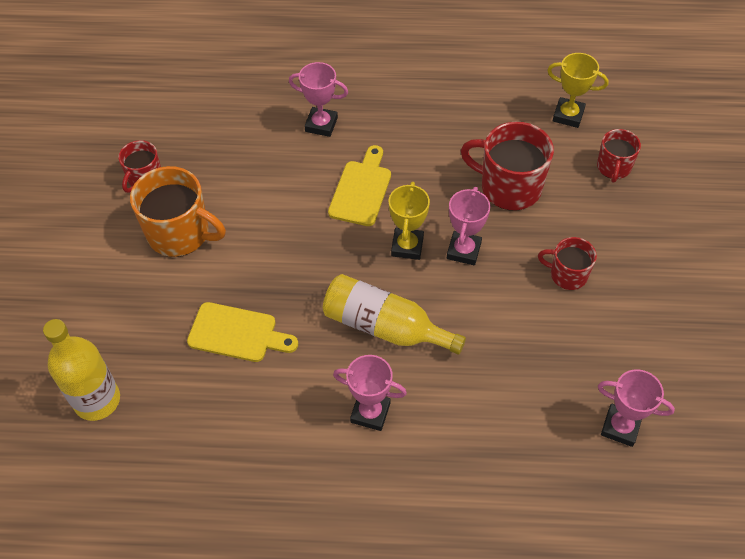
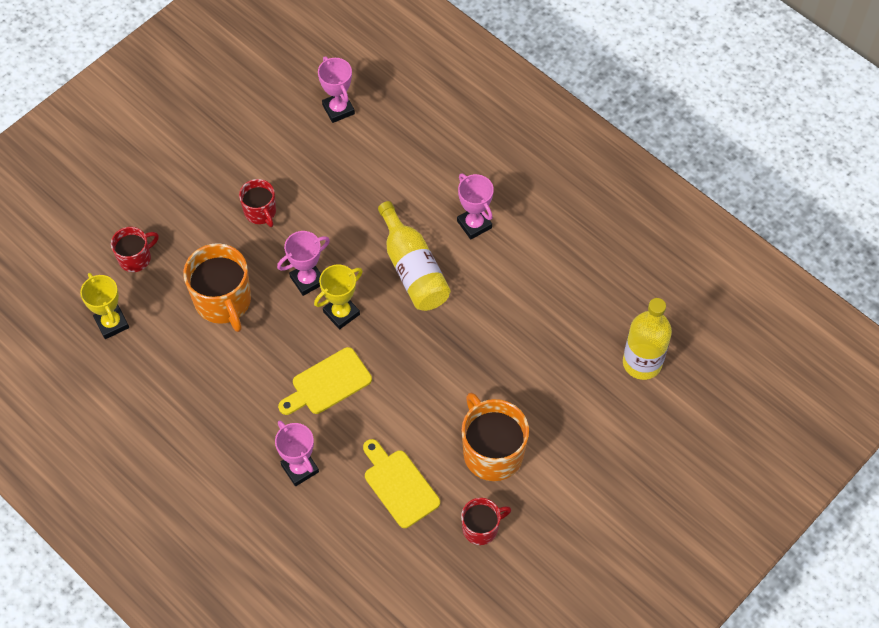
camera: 140 degrees left, 5 degrees up
yellow cutting board [187,302,298,362] -> yellow cutting board moved to [363,439,440,528]
red mug [461,122,554,211] -> orange mug [183,243,251,332]

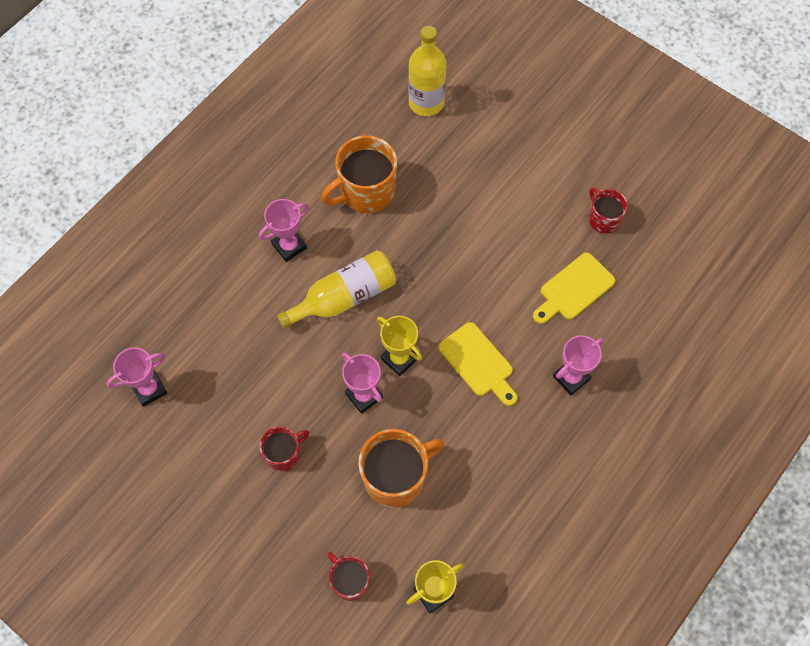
camera: 95 degrees left, 5 degrees up
orange mug [462,392,529,481] -> orange mug moved to [321,135,397,213]

